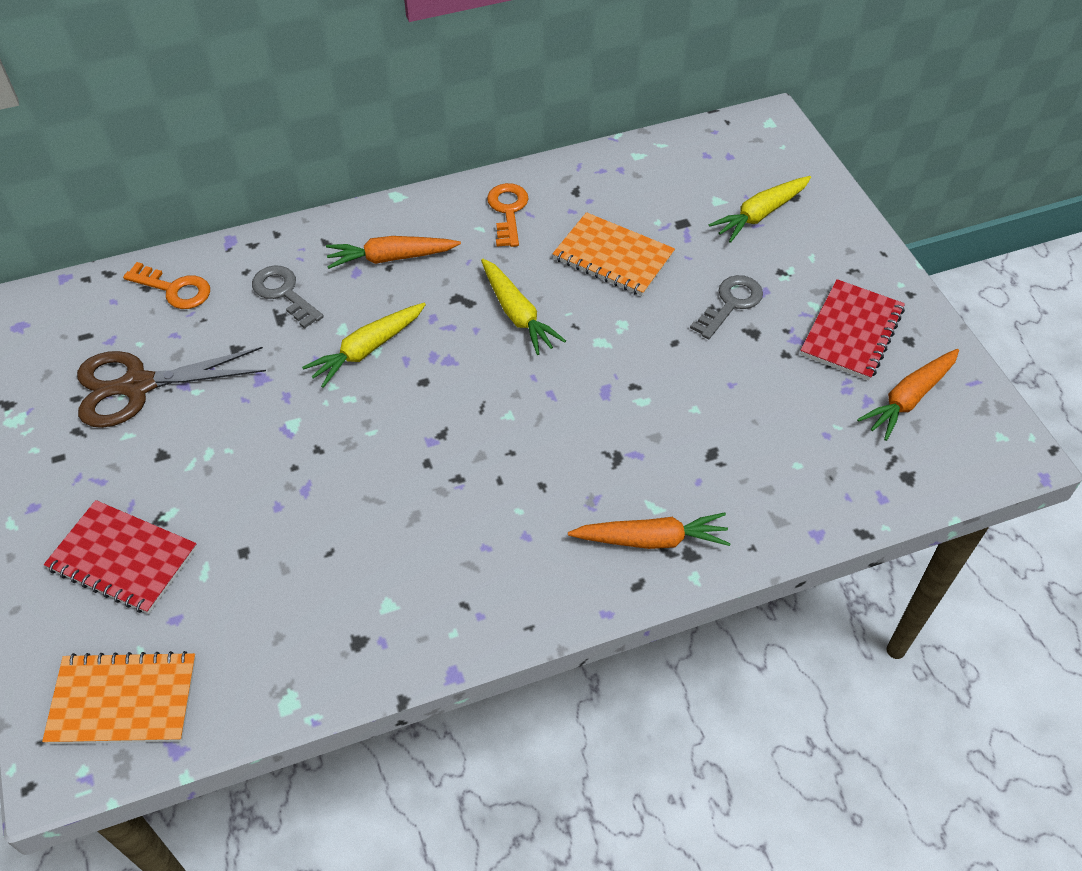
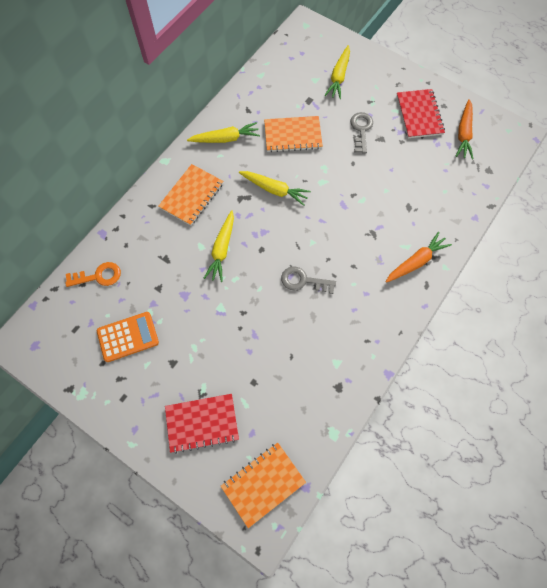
camera: 35 degrees left, 15 degrees up
brown scissors [77,347,266,428] -> orange calculator [97,312,159,362]
grey key [252,266,324,329] -> grey key moved to [281,266,336,294]
orange carrot [326,236,461,269] -> orange notebook [158,164,223,226]
orange key [487,183,528,247] -> yellow carrot [187,122,260,143]

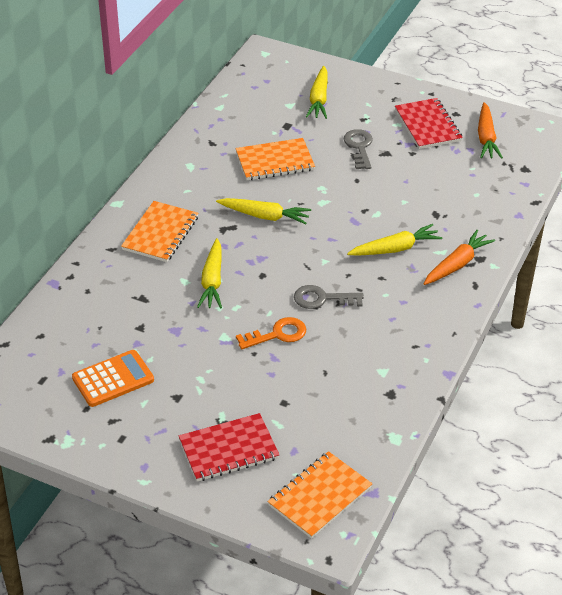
camera: 10 degrees left, 25 degrees down
orange key [65,262,121,287] -> orange key moved to [236,317,306,349]
yellow carrot [187,122,260,143] -> yellow carrot moved to [347,224,442,256]

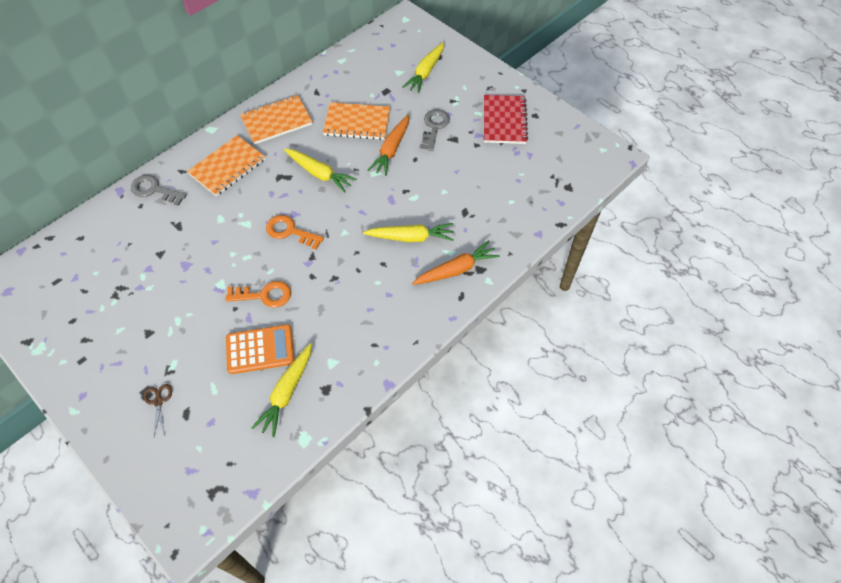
camera: 20 degrees right, 15 degrees up
orange calculator [72,350,154,407] -> orange calculator moved to [226,325,295,374]
red notebook [179,413,280,481] -> brown scissors [144,384,172,436]
yellow carrot [197,238,222,308] -> yellow carrot moved to [252,343,312,437]
orange notebook [268,451,372,539] -> orange notebook moved to [240,95,313,144]
grey key [294,285,364,309] -> grey key moved to [131,175,186,206]
orange carrot [478,102,503,159] -> orange carrot moved to [368,115,409,176]
none -> orange key [266,215,324,250]

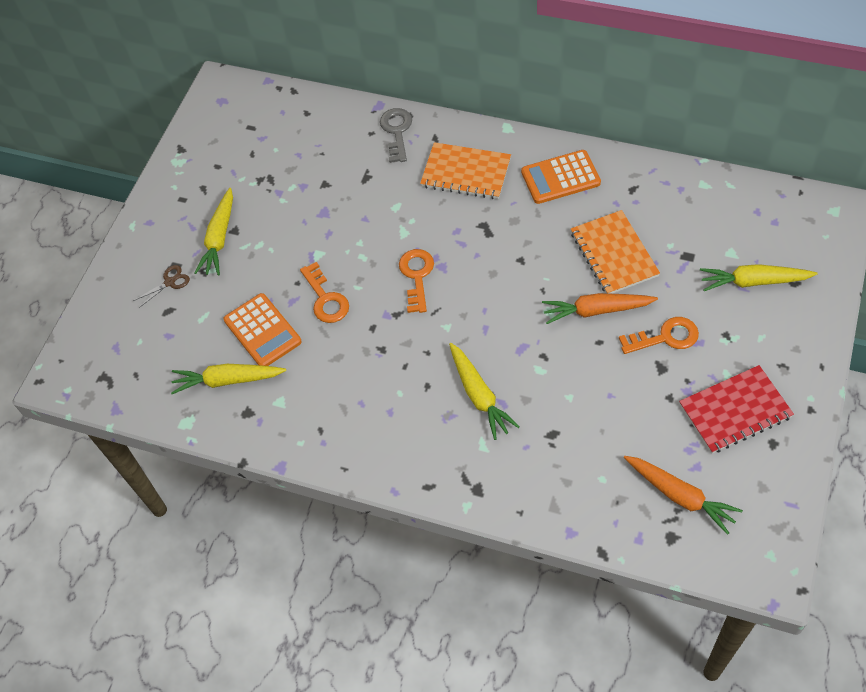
camera: 70 degrees right, 0 degrees up
orange notebook [240,95,313,144] -> orange calculator [521,150,601,204]
yellow carrot [284,149,357,193] -> yellow carrot moved to [194,188,233,275]
orange carrot [412,240,500,285] -> orange carrot moved to [624,456,743,535]
grey key [420,109,450,151] -> orange key [619,317,699,354]

